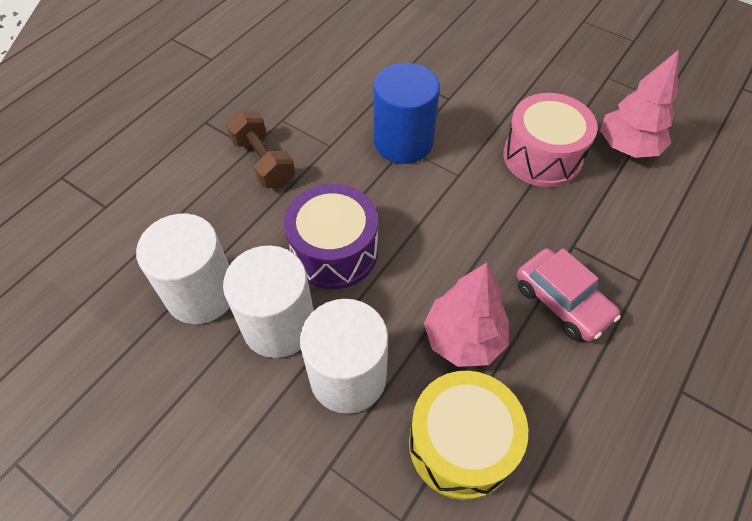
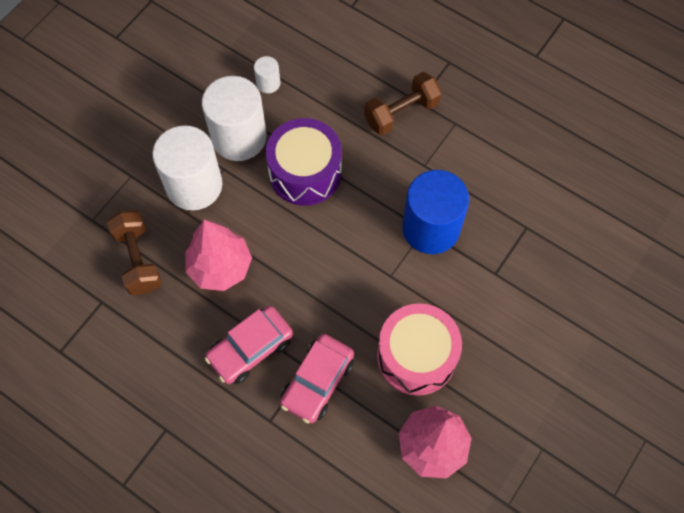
camera: 90 degrees right, 10 degrees up
white cylinder [136,214,230,324] -> white cylinder [254,56,280,93], size x0.45
yellow drum [409,371,528,500] -> brown dumbbell [107,211,162,295]
none -> pink car [280,334,354,423]

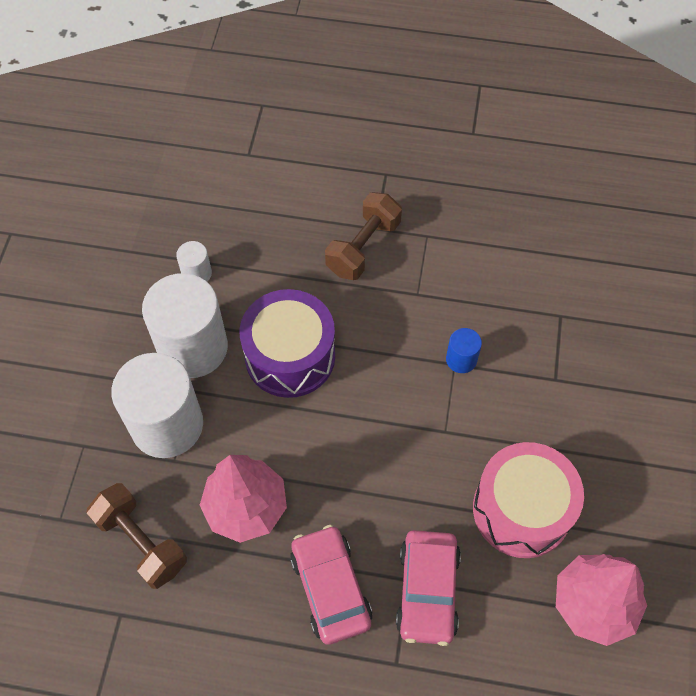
camera: 25 degrees left, 5 degrees down
pink car [205,306,293,384] -> pink car turned 135 degrees clockwise [290,525,372,645]
blue cylinder [402,170,469,254] -> blue cylinder [446,328,482,373], size x0.45

